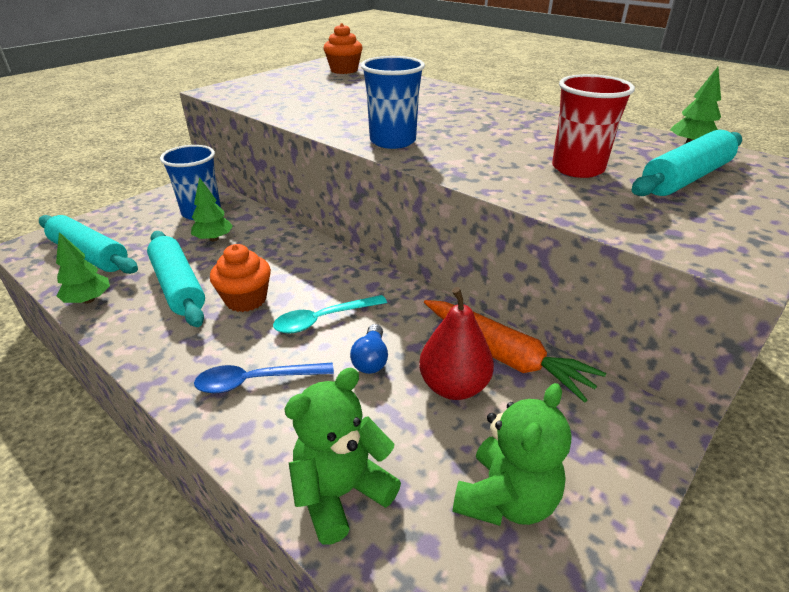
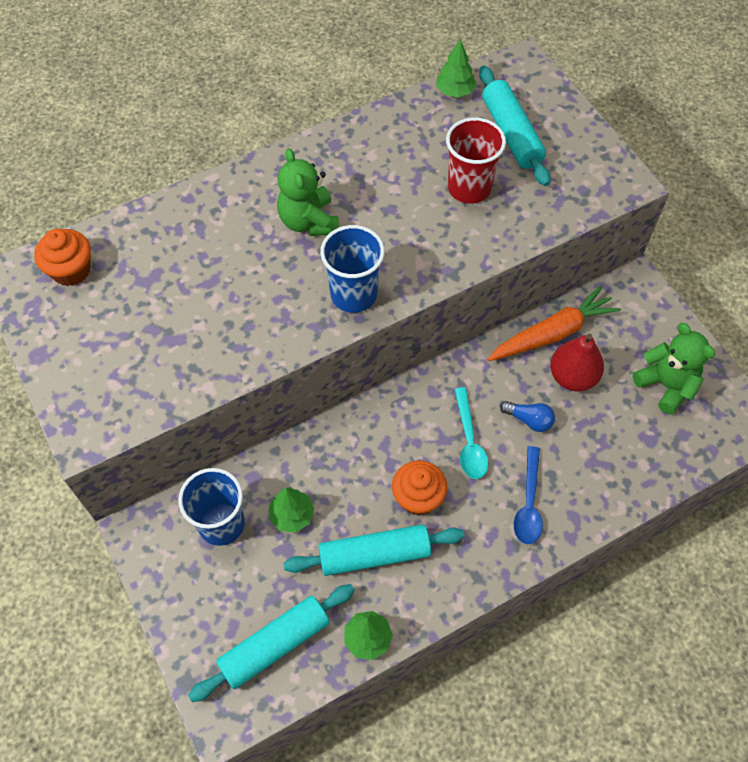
camera: 70 degrees left, 25 degrees up
green teddy bear [284,368,401,545] -> green teddy bear moved to [277,148,339,236]

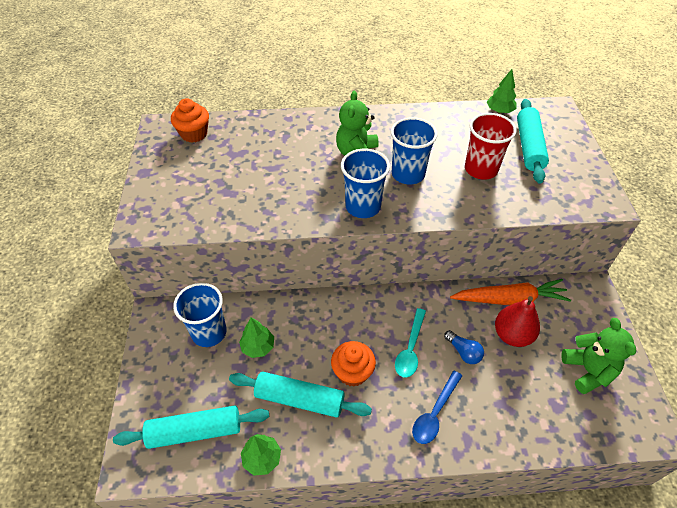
camera: 25 degrees right, 10 degrees down
none -> blue cup [391,117,438,185]

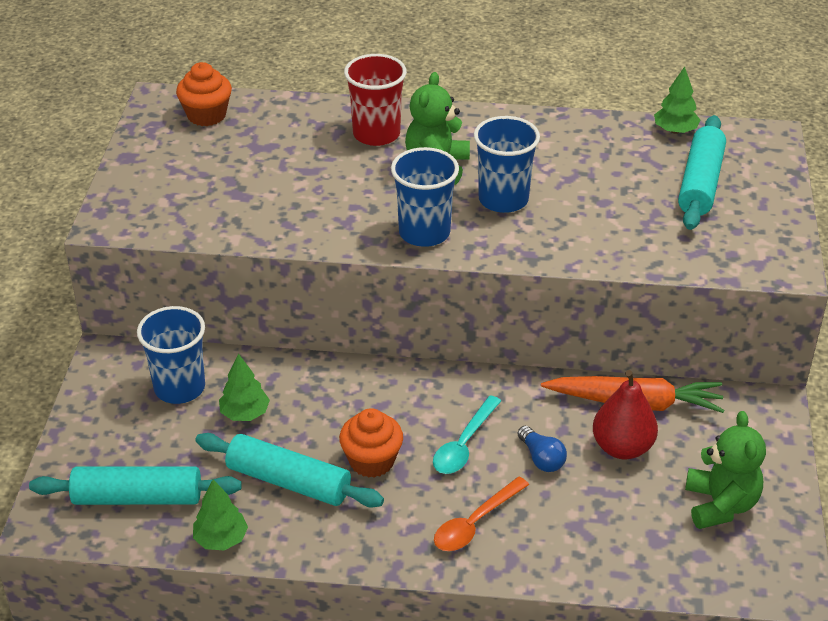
camera: 10 degrees right, 10 degrees down
blue spoon [412,371,462,444] -> orange spoon [434,477,529,551]
red cup [465,113,517,180] -> red cup moved to [344,54,407,146]

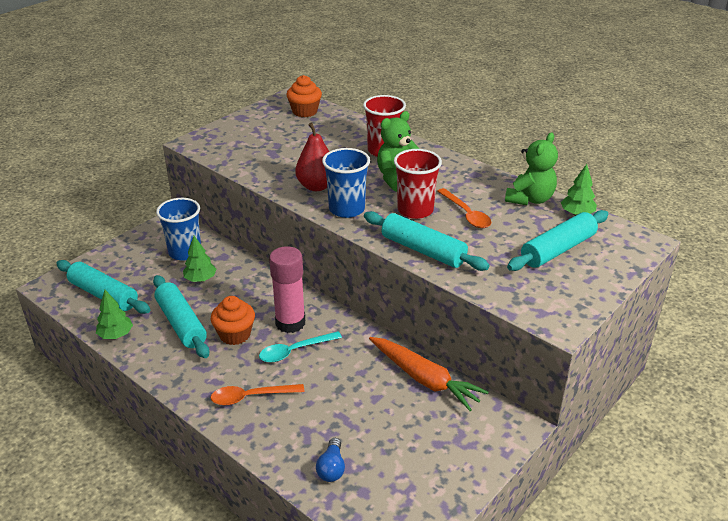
camera: 35 degrees right, 5 degrees down
blue cup [474,116,540,213] -> red cup [394,149,442,219]
blue light bulb [517,426,567,472] -> blue light bulb moved to [316,438,345,482]
red pear [593,370,658,459] -> red pear moved to [295,122,329,191]
green teddy bear [685,411,766,529] -> green teddy bear moved to [505,132,558,205]
none -> pink glue stick [269,246,305,333]
none -> turquoise rolling pin [364,211,490,271]
none -> orange spoon [437,188,491,228]

